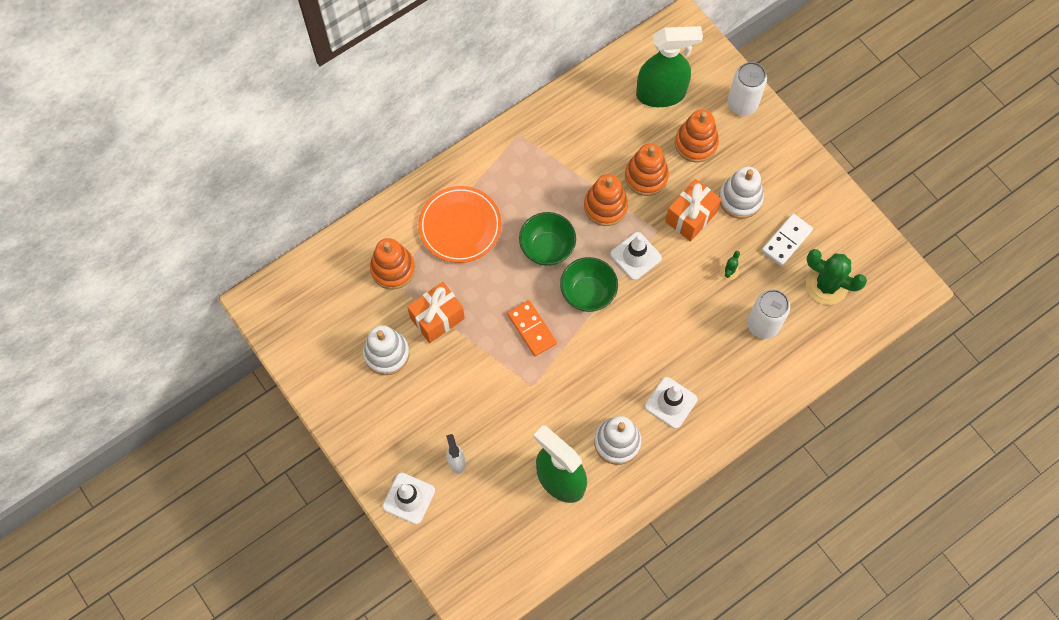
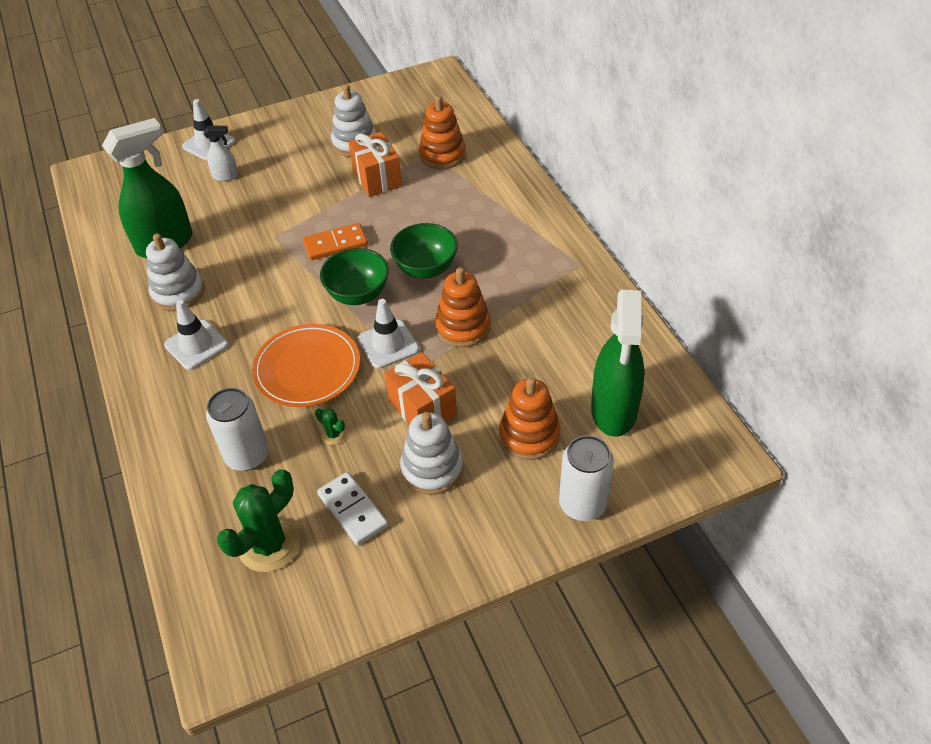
camera: 105 degrees right, 20 degrees down
orange plate [418,186,502,263] -> orange plate moved to [252,324,360,407]
orange stacking toy [625,143,669,196] -> none

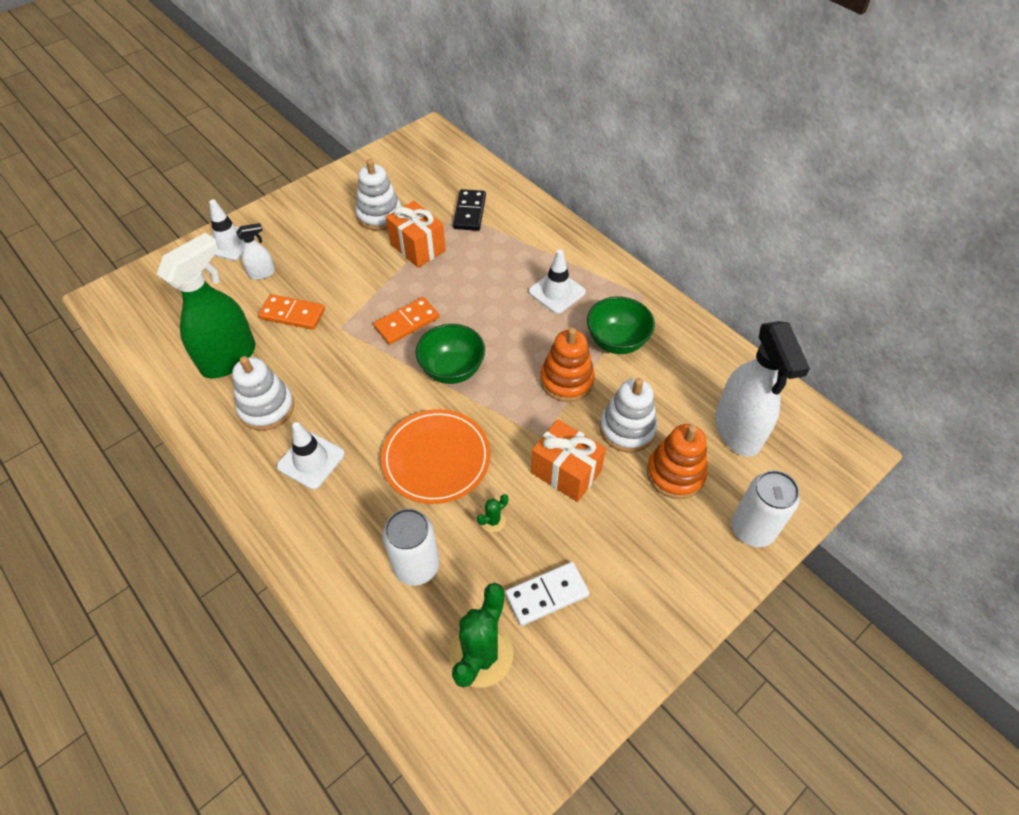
camera: 20 degrees left, 5 degrees up
green cactus [315,408,346,445] -> green cactus turned 60 degrees counterclockwise [477,494,508,532]
white domino [317,472,388,546] -> white domino turned 60 degrees counterclockwise [505,562,589,626]
white traffic cone [358,299,419,369] -> white traffic cone moved to [529,250,586,314]
green bowl [390,223,458,279] -> green bowl moved to [587,296,655,354]
white stacking toy [400,412,463,495] -> white stacking toy moved to [600,378,658,453]
orange stacking toy [419,96,466,169] -> black domino [453,189,486,231]
green spray bottle [591,289,645,437] -> white spray bottle [715,321,810,457]
none -> orange domino [258,294,325,330]

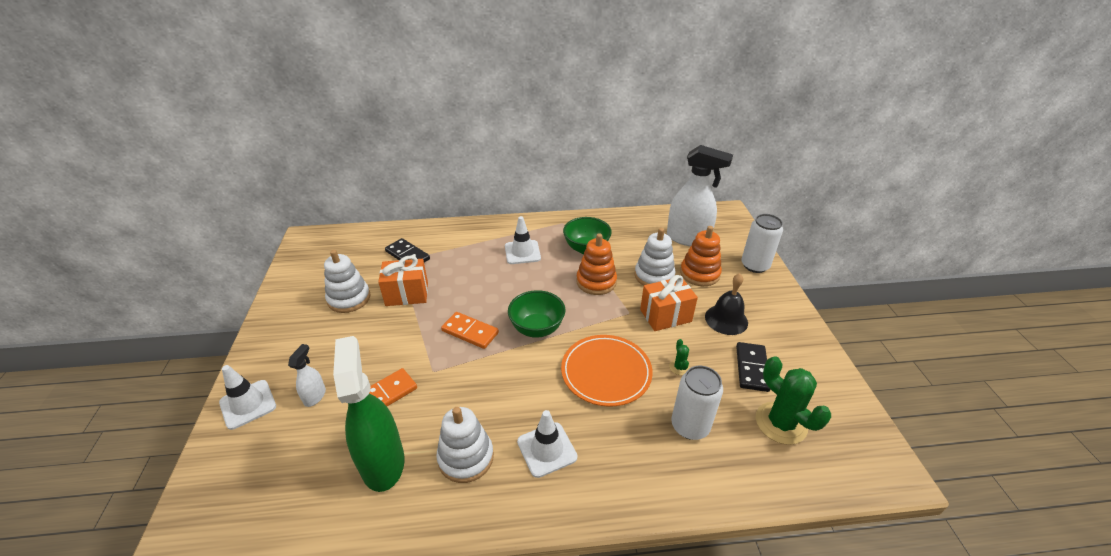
camera: 55 degrees left, 15 degrees down
orange domino [374,297,439,345] -> orange domino turned 60 degrees counterclockwise [441,312,499,349]
white domino [505,562,589,626] -> black domino [736,342,770,392]
none -> black bell [705,273,748,335]

